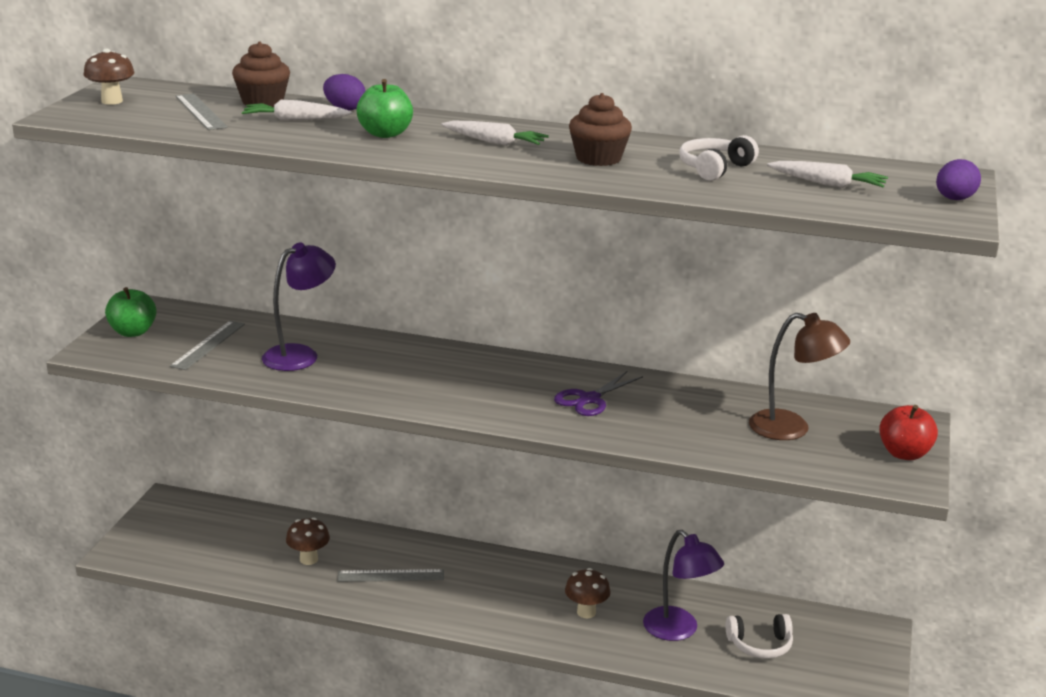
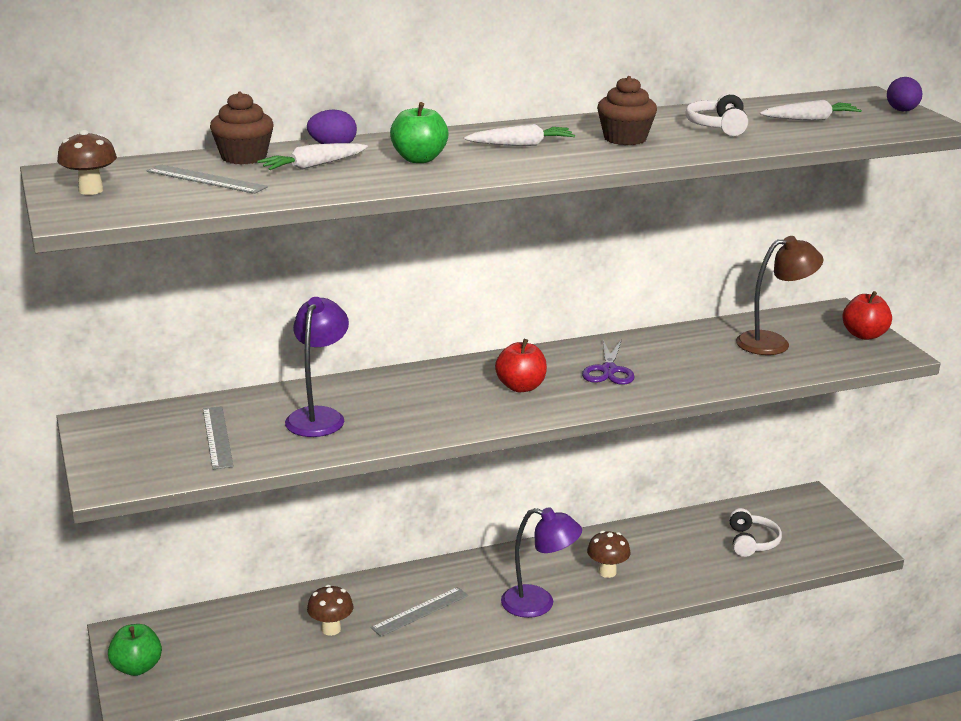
camera: 35 degrees left, 0 degrees up
green apple [105,287,157,337] -> green apple moved to [108,624,162,676]
purple lamp [643,530,724,641] -> purple lamp moved to [501,507,582,618]
white headphones [726,614,793,659] -> white headphones turned 45 degrees counterclockwise [729,508,782,557]
none -> red apple [495,339,547,392]

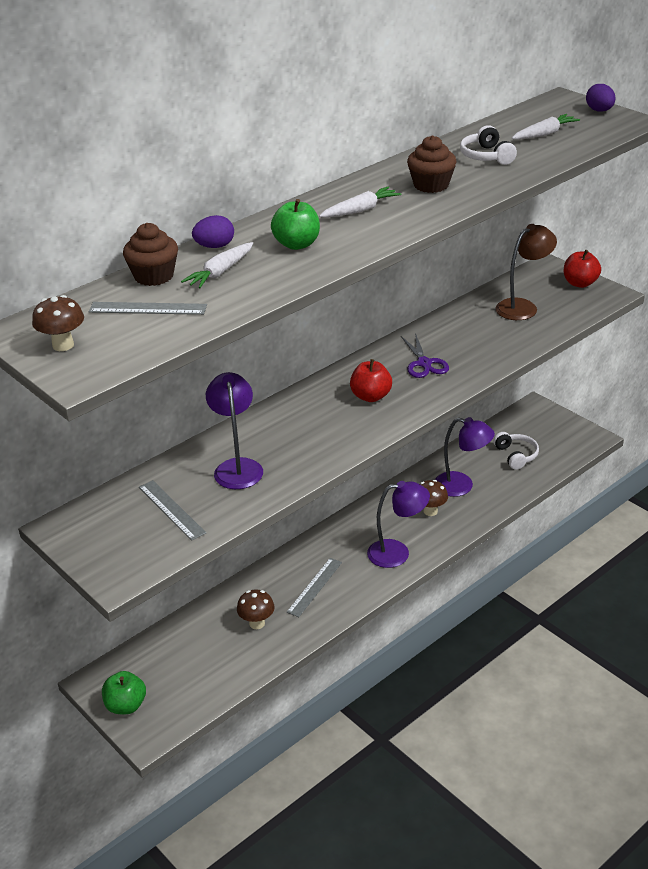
camera: 20 degrees left, 10 degrees up
none -> purple lamp [435,417,495,497]

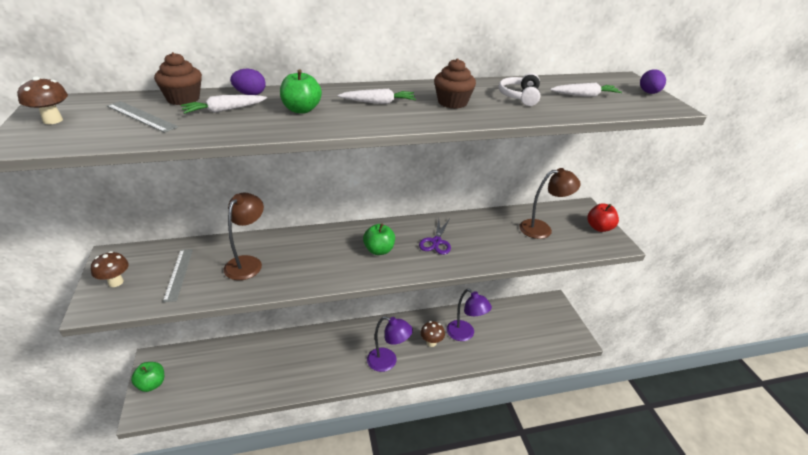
camera: 25 degrees right, 0 degrees up
purple lamp [206,372,263,489] -> brown lamp [224,192,264,280]
brown mushroom [237,590,275,629] -> brown mushroom moved to [91,251,129,287]
grey ruler [286,558,342,617] -> none
red apple [350,359,392,402] -> green apple [363,223,395,255]
white headphones [493,432,539,470] -> none

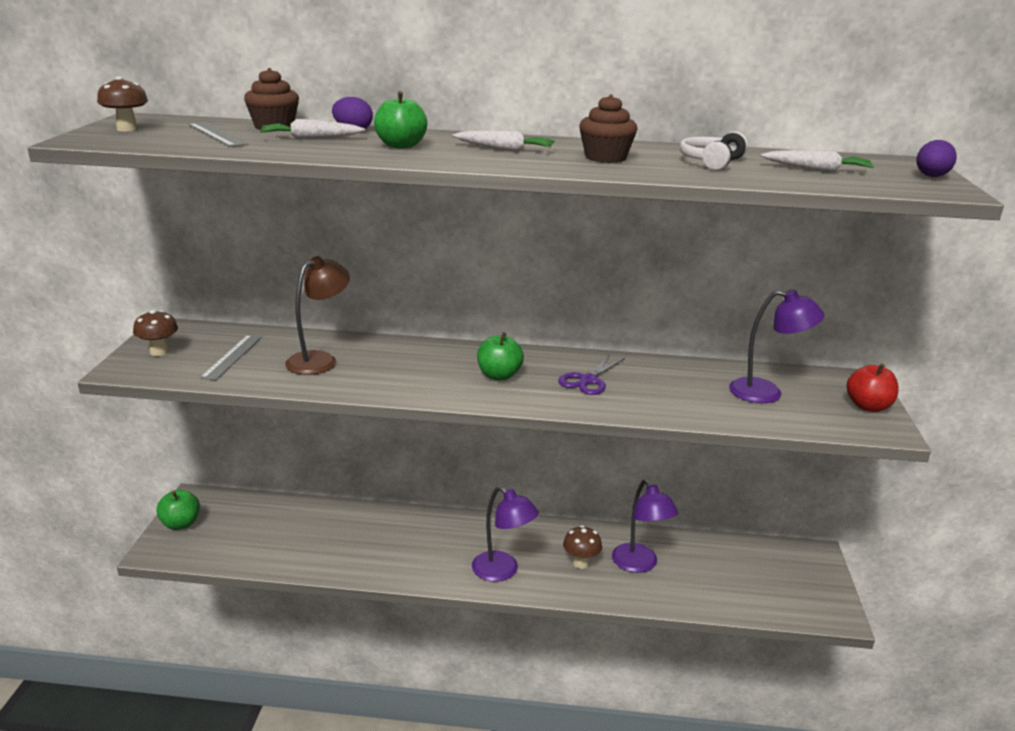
camera: 20 degrees right, 10 degrees down
brown lamp [519,168,581,239] -> purple lamp [729,289,825,403]

